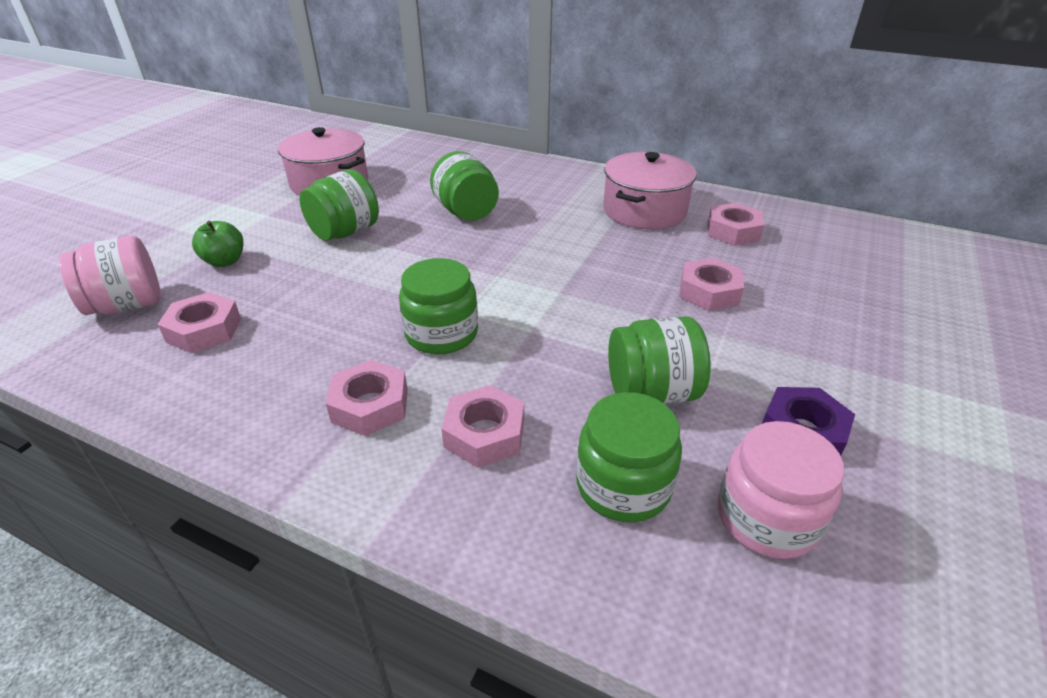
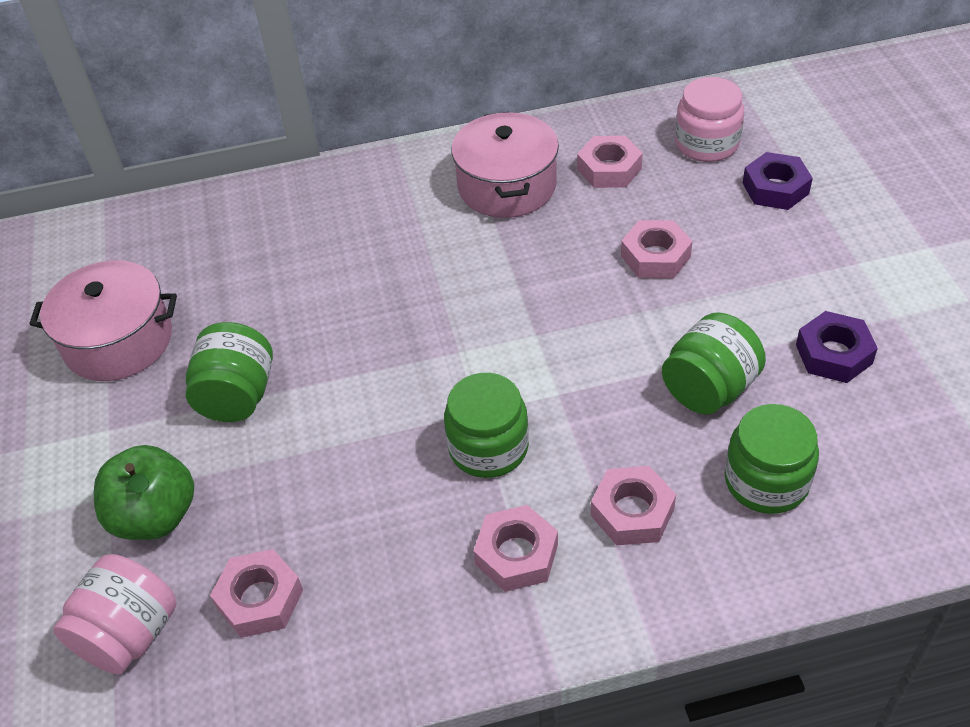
camera: 35 degrees left, 10 degrees up
green apple [192,221,244,267] -> green apple [94,445,194,540], size x1.56
green jar [430,151,499,221] -> none
pink jar [718,421,844,559] -> pink jar moved to [675,77,744,162]
none -> purple nut [743,152,813,210]

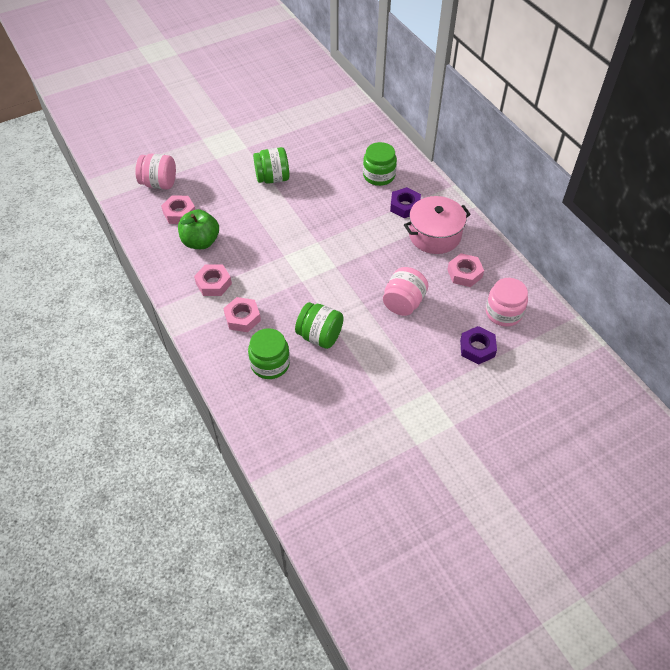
camera: 70 degrees right, 5 degrees up
pink pot [29,260,177,381] -> none
green apple [94,445,194,540] -> green apple moved to [178,209,219,249]
green jar [444,373,529,478] -> green jar moved to [363,142,397,186]
pink nut [621,220,693,278] -> pink jar [383,267,429,316]
purple nut [796,311,878,383] -> purple nut moved to [390,187,421,218]

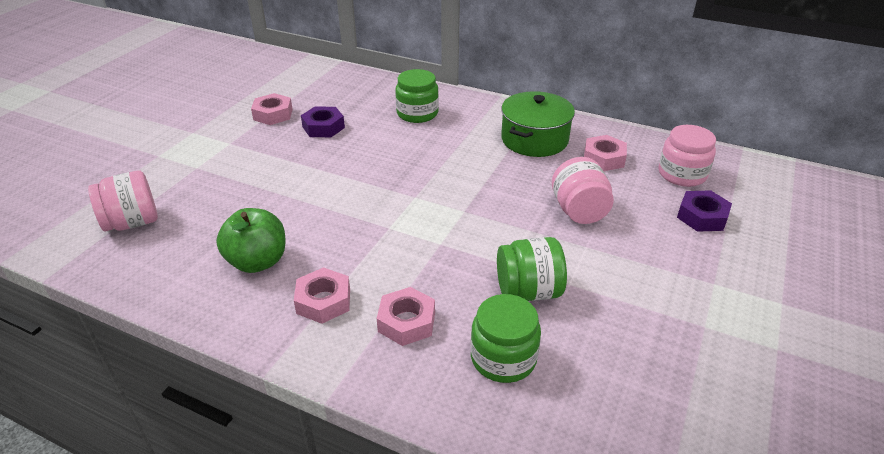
camera: 35 degrees left, 15 degrees down
pink nut [161,195,195,224] -> pink nut moved to [251,93,293,125]
green jar [253,147,289,184] -> none
purple nut [390,187,421,218] -> purple nut moved to [301,106,345,137]
pink pot [404,196,471,254] -> green pot [501,91,575,157]

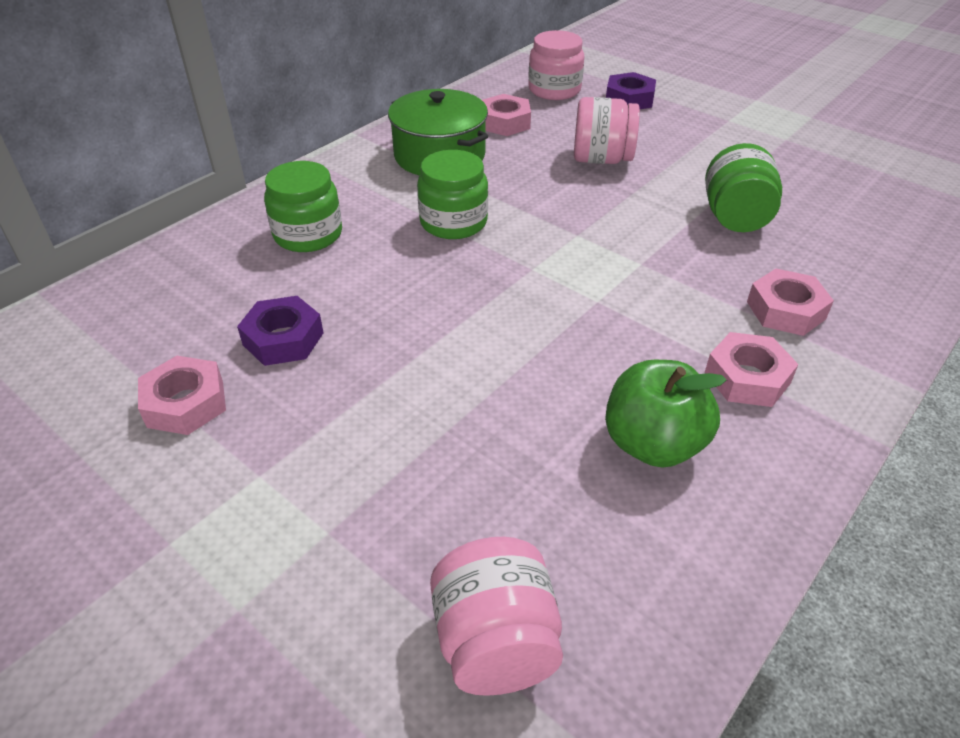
camera: 75 degrees left, 5 degrees up
green jar [471,294,541,383] -> green jar moved to [417,150,488,239]

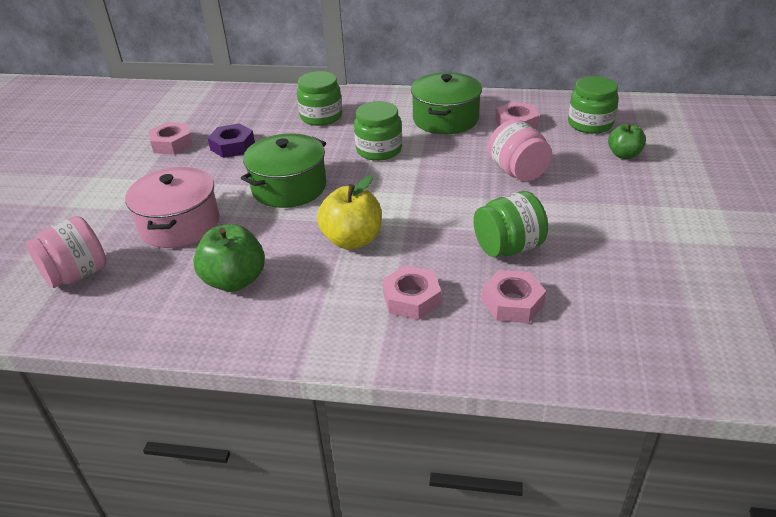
camera: 60 degrees right, 5 degrees down
pink jar [528,30,584,100] -> green jar [568,76,619,134]
purple nut [606,72,656,109] -> green apple [608,123,646,159]
pink nut [705,332,799,407] -> pink nut moved to [482,270,546,323]
none -> pink pot [125,167,220,248]
none -> green pot [241,133,326,208]
none -> yellow apple [317,176,382,250]

